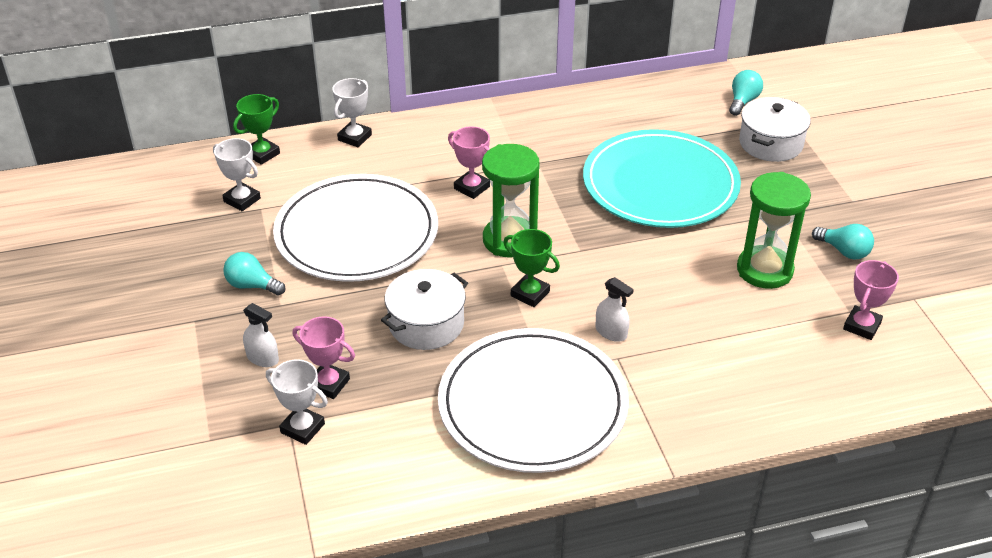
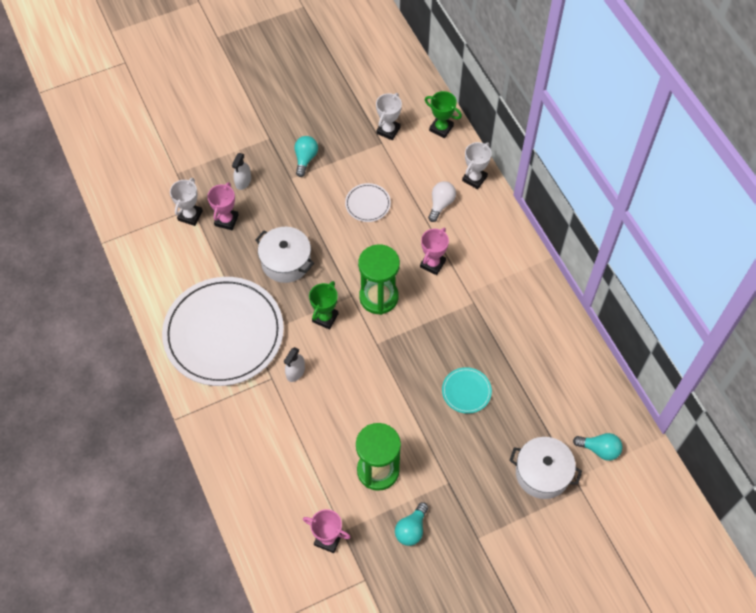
camera: 80 degrees right, 20 degrees up
white plate [273,174,438,282] -> white plate [345,183,391,222], size x0.40
white trophy [332,78,372,147] -> white trophy turned 75 degrees counterclockwise [462,142,492,189]
turquoise plate [583,129,741,228] -> turquoise plate [442,367,492,414], size x0.40
none -> white light bulb [428,181,456,222]

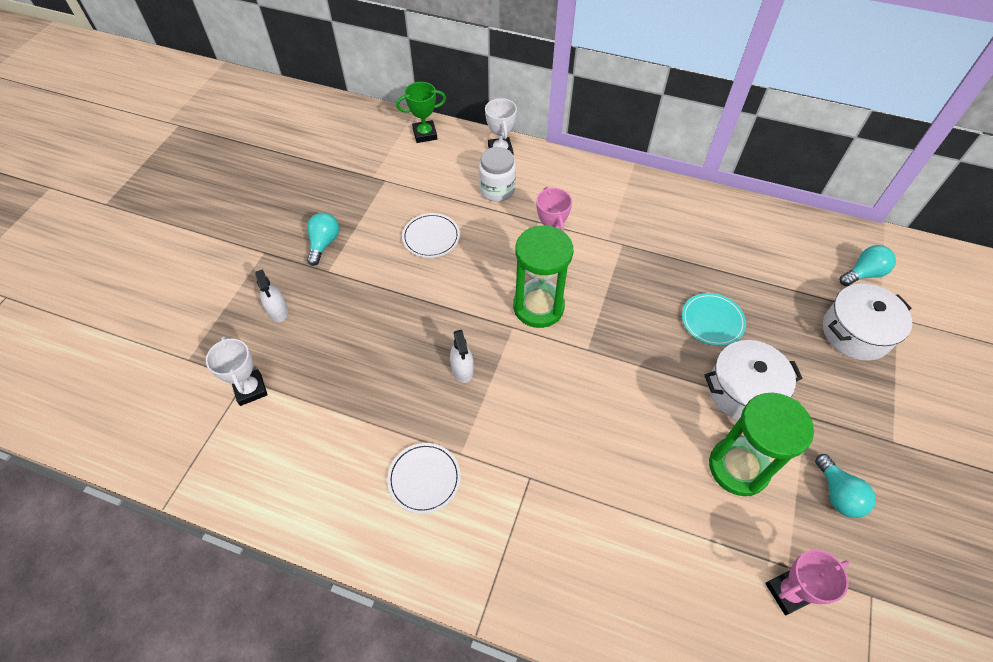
camera: 45 degrees left, 5 degrees down
white plate [162,277,284,386] -> white plate [387,443,461,514], size x0.40
pink trophy [207,182,239,230] -> none
white pot [255,227,314,283] -> white pot moved to [705,340,803,420]
white spray bottle [284,347,305,382] -> white spray bottle moved to [450,330,474,383]
turquoise light bulb [295,136,318,177] -> turquoise light bulb turned 45 degrees clockwise [307,212,339,266]
green trophy [309,281,338,330] -> none
white trophy [376,93,402,140] -> none
white light bulb [428,181,456,222] -> white jar [479,147,516,202]

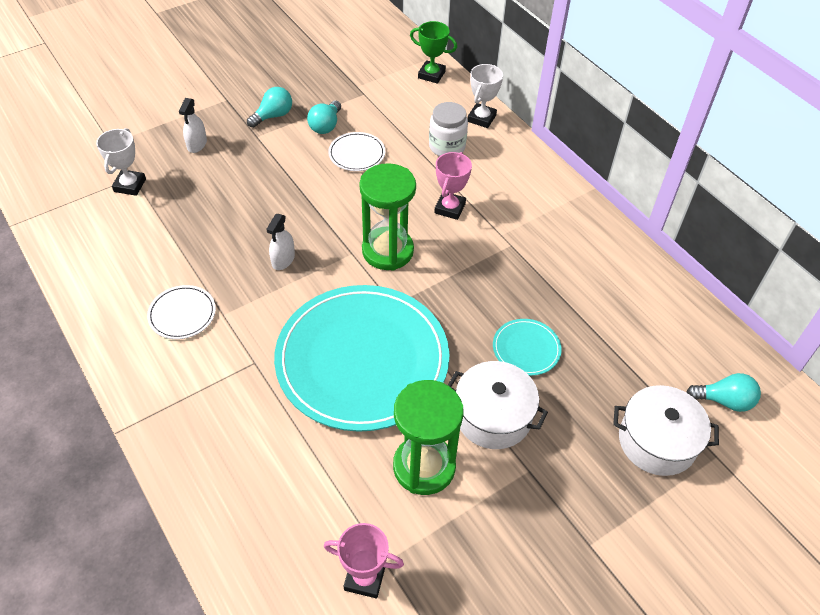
camera: 35 degrees right, 5 degrees down
turquoise light bulb [815,454,876,518] -> turquoise light bulb moved to [307,101,341,134]
none -> turquoise plate [274,285,450,432]

